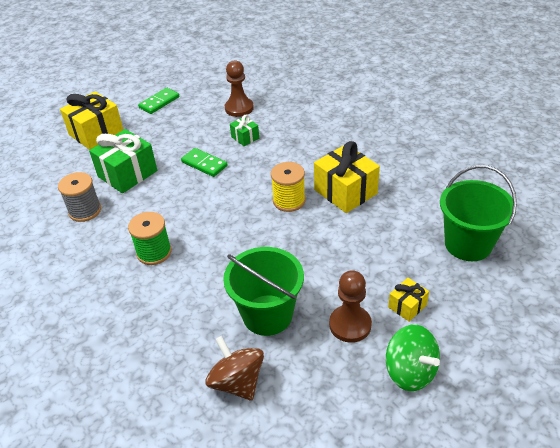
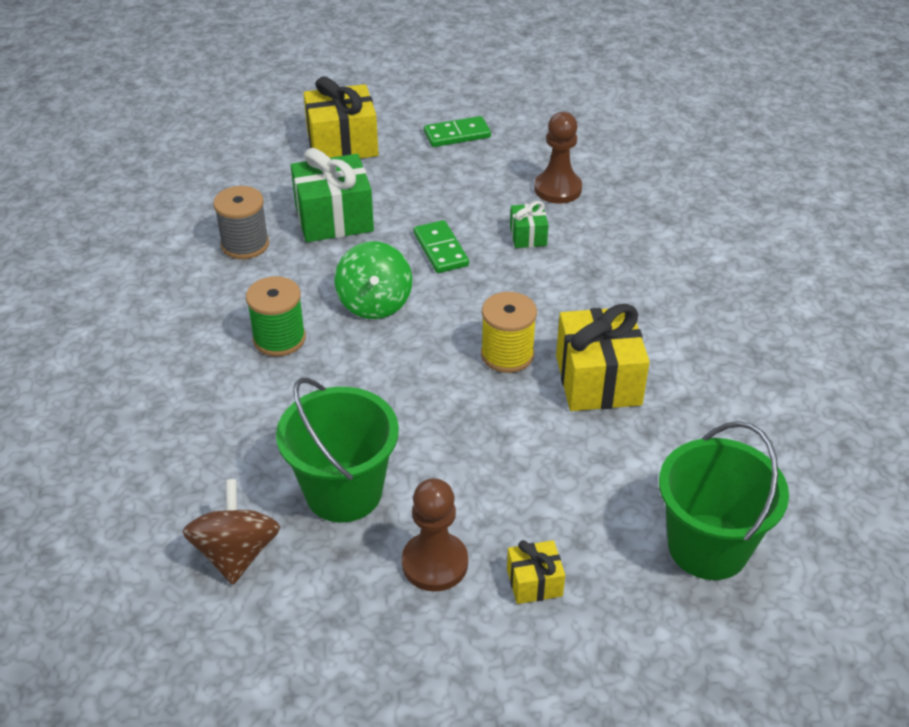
camera: 30 degrees right, 0 degrees up
green spinning top [386,324,440,391] -> green spinning top moved to [335,241,412,319]

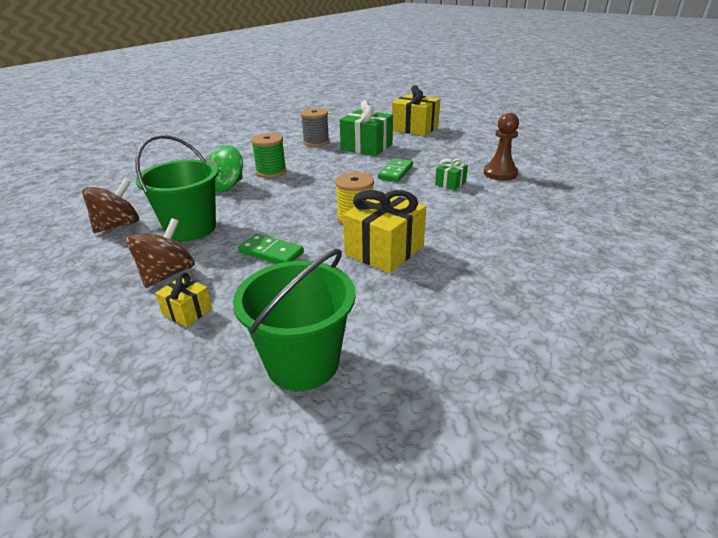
camera: 45 degrees right, 10 degrees down
green spinning top [335,241,412,319] -> green spinning top moved to [203,145,243,193]
brown pawn [402,478,468,591] -> brown spinning top [126,218,195,288]
green domino [424,116,491,147] -> green domino moved to [238,234,304,264]

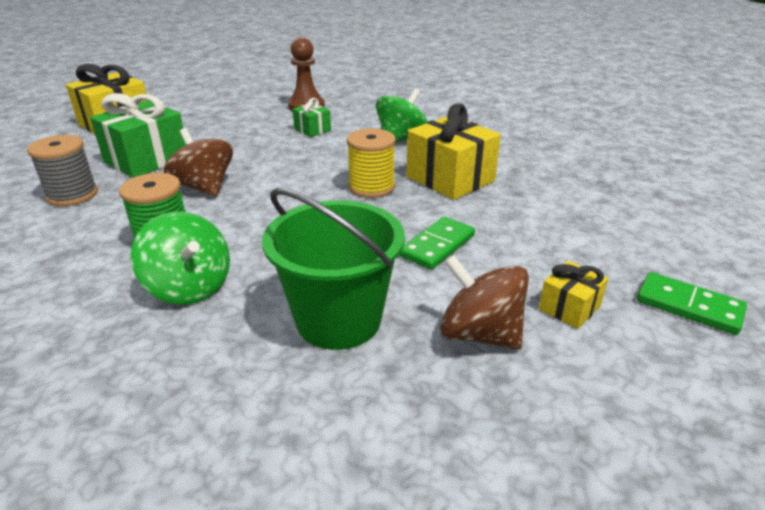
camera: 80 degrees left, 0 degrees up
brown spinning top [82,179,139,233] -> brown spinning top moved to [164,128,233,197]
green bucket [233,249,356,391] -> none
green domino [378,158,413,182] -> green domino moved to [637,272,747,335]
none -> green spinning top [376,88,428,143]

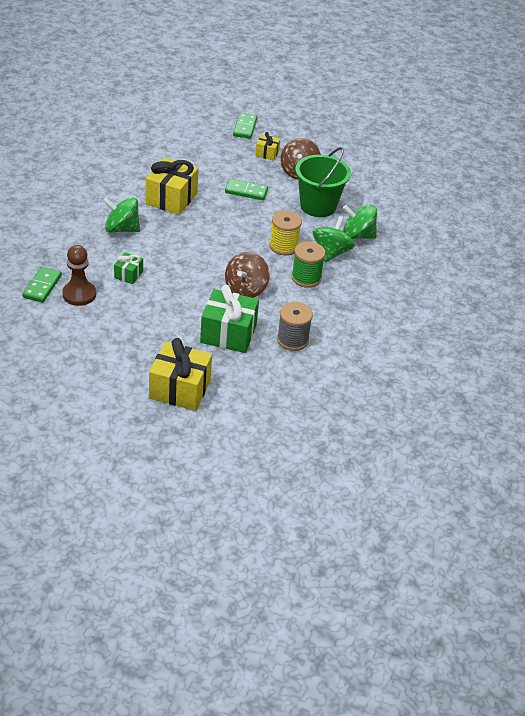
camera: 120 degrees left, 10 degrees up
yellow spool [347,128,396,198] -> yellow spool moved to [269,211,302,255]
none -> green domino [22,267,62,303]
none -> green spinning top [343,205,377,239]

